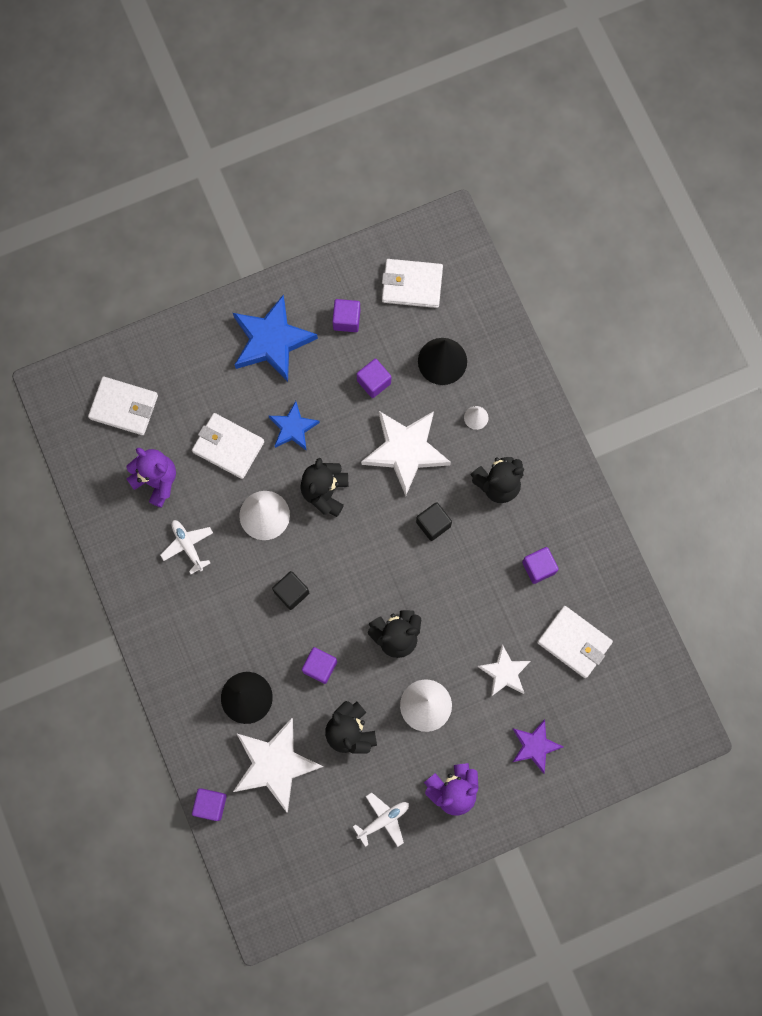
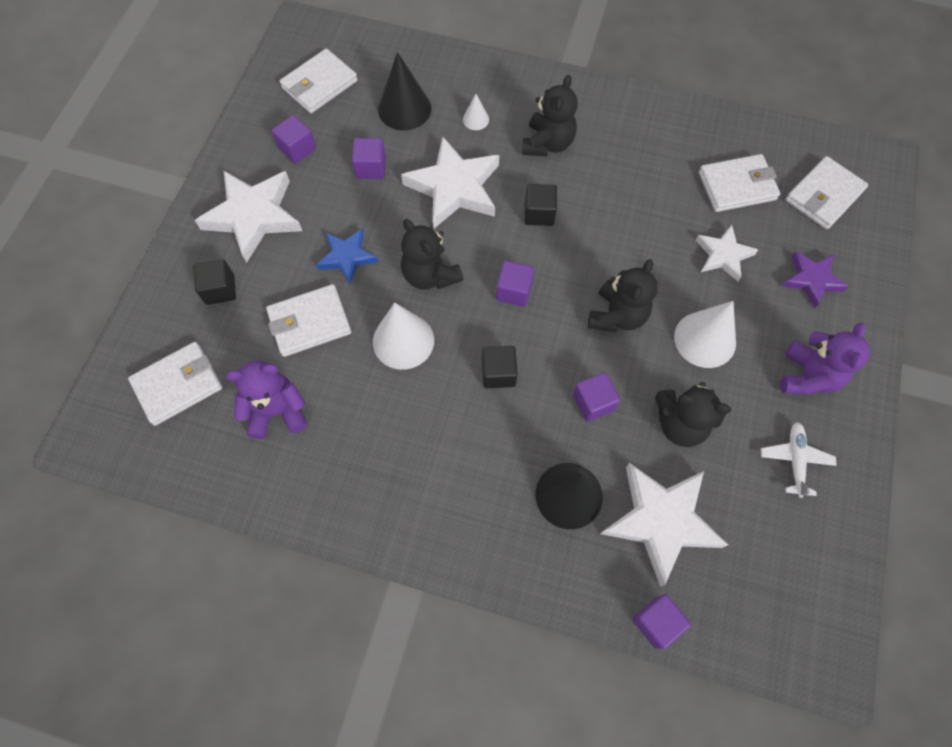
camera: 50 degrees left, 10 degrees down
white plane [160,520,213,574] -> none
blue star [233,295,318,382] -> white star [195,170,302,263]
purple cube [522,547,559,584] -> purple cube moved to [496,261,534,307]
none -> black cube [194,260,236,305]
none -> white wallet [785,156,868,229]

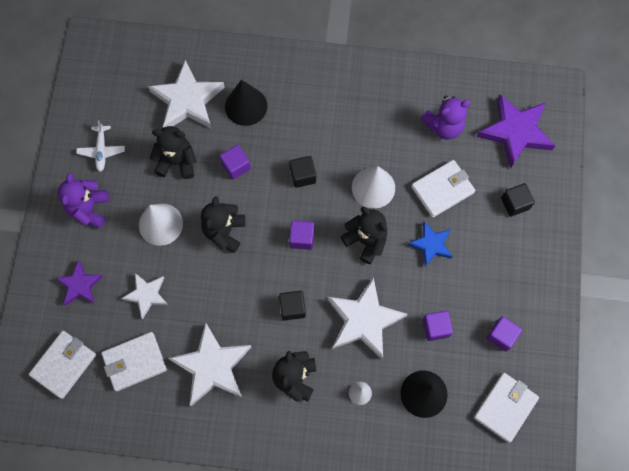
camera: 170 degrees right, 5 degrees up
white wallet [128,342,222,426] -> purple star [477,94,555,169]
white star [195,170,302,263] -> white star moved to [168,322,251,406]
purple cube [632,594,691,649] -> none

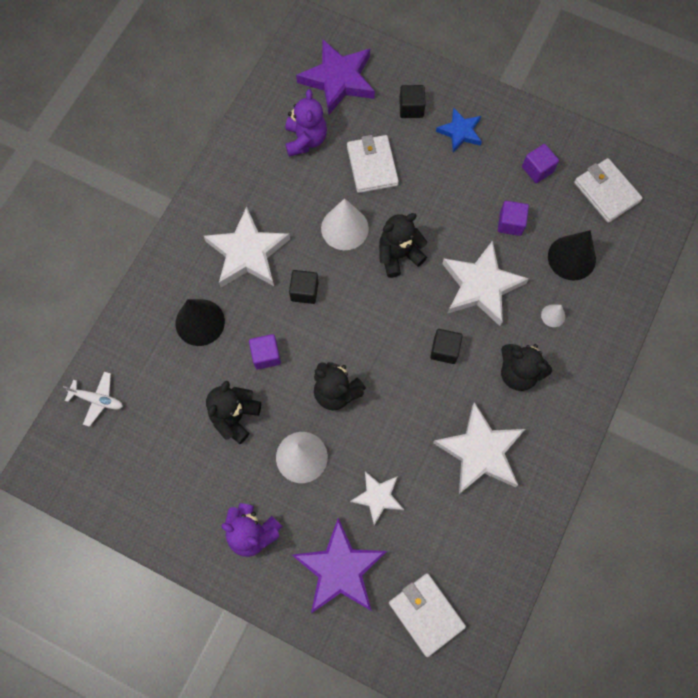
camera: 70 degrees left, 0 degrees up
purple star [55,260,103,306] -> purple star [292,518,387,613], size x1.73
white plane [76,120,125,172] -> white plane moved to [63,372,123,427]
white wallet [101,332,167,392] -> none
white star [148,60,225,129] -> white star moved to [204,207,290,287]
purple cube [289,220,314,250] -> none
blue star [408,222,453,267] -> blue star moved to [436,108,482,152]

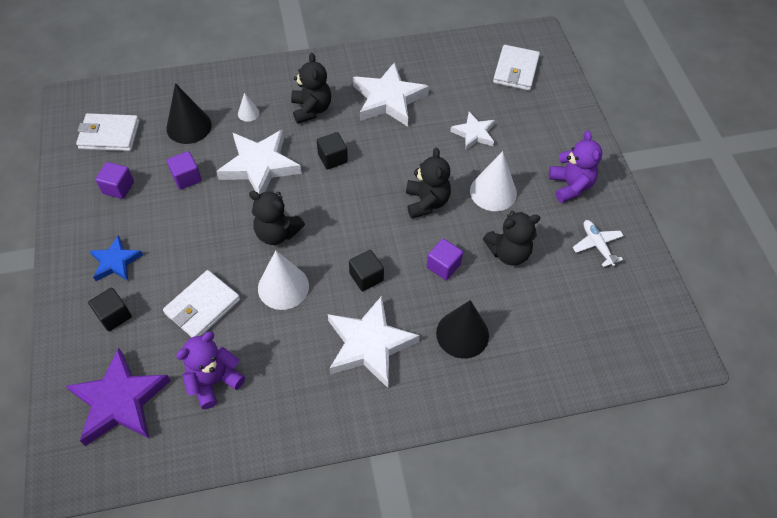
camera: 130 degrees left, 15 degrees down
white plane [63,372,123,427] -> white plane moved to [573,220,624,267]
purple star [292,518,387,613] -> none
white wallet [574,158,643,223] -> white wallet turned 75 degrees clockwise [76,113,140,151]

